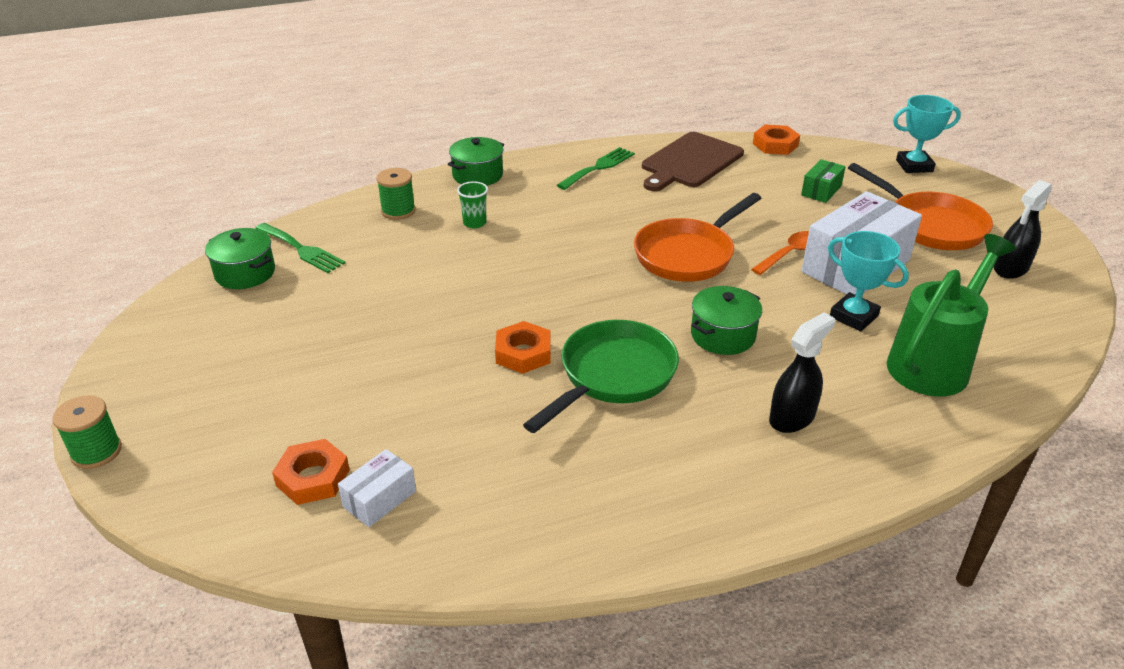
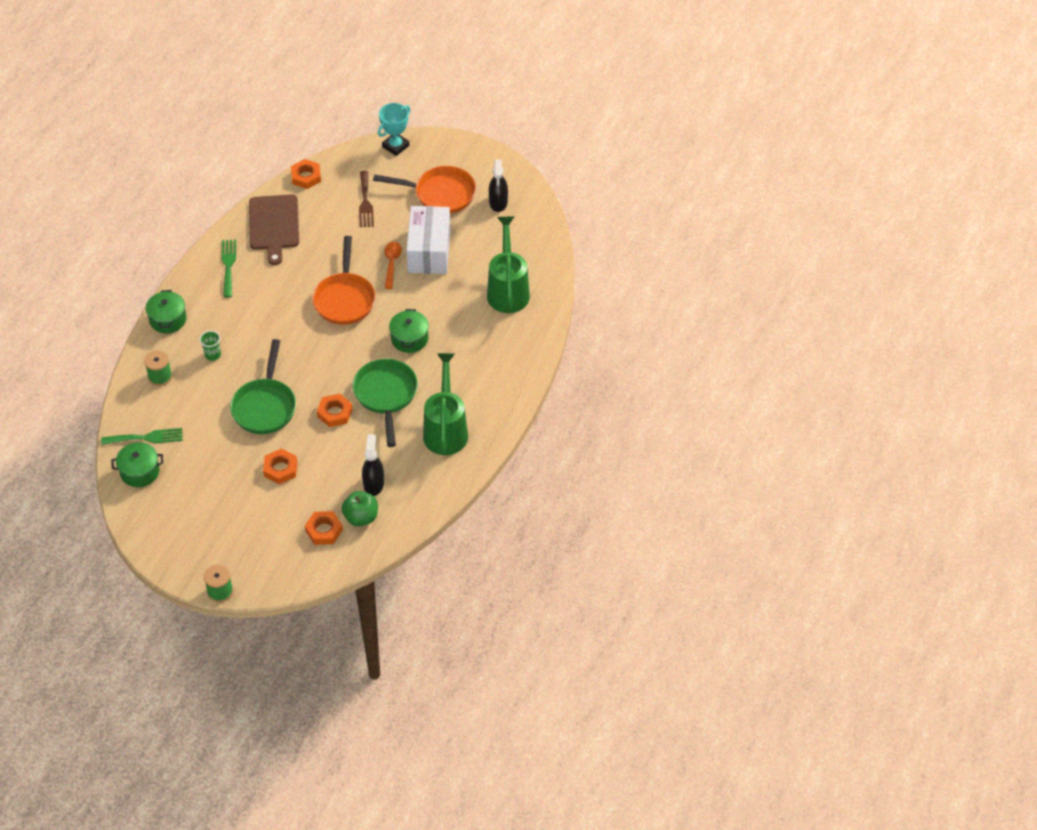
camera: 45 degrees left, 15 degrees up
white box [338,449,416,527] -> green apple [342,491,378,526]
black spray bottle [769,312,835,433] -> black spray bottle moved to [362,434,384,496]
green box [801,159,846,203] -> brown fork [359,171,374,227]
turquoise trophy [828,231,909,331] -> none
none -> green pan [230,339,296,434]
none -> orange nut [263,448,297,484]
none -> green watering can [423,353,468,455]

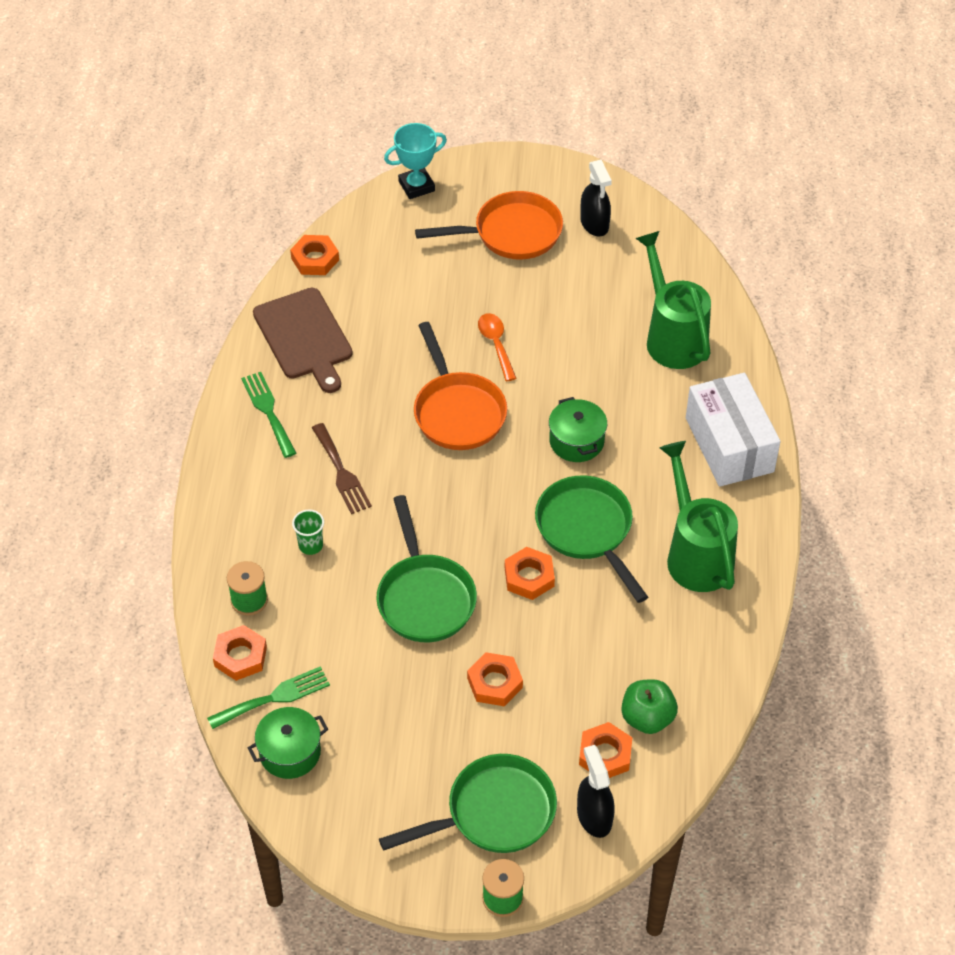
camera: 20 degrees left, 0 degrees up
green pot [146,290,187,333] -> none
brown fork [359,171,374,227] -> brown fork moved to [312,423,372,514]
black spray bottle [362,434,384,496] -> black spray bottle moved to [577,745,615,838]
turquoise trophy [378,103,410,156] -> turquoise trophy turned 45 degrees clockwise [384,123,447,199]
white box [406,206,451,274] -> white box moved to [686,373,781,487]
none -> orange nut [213,625,267,681]
none -> green pan [379,754,557,853]

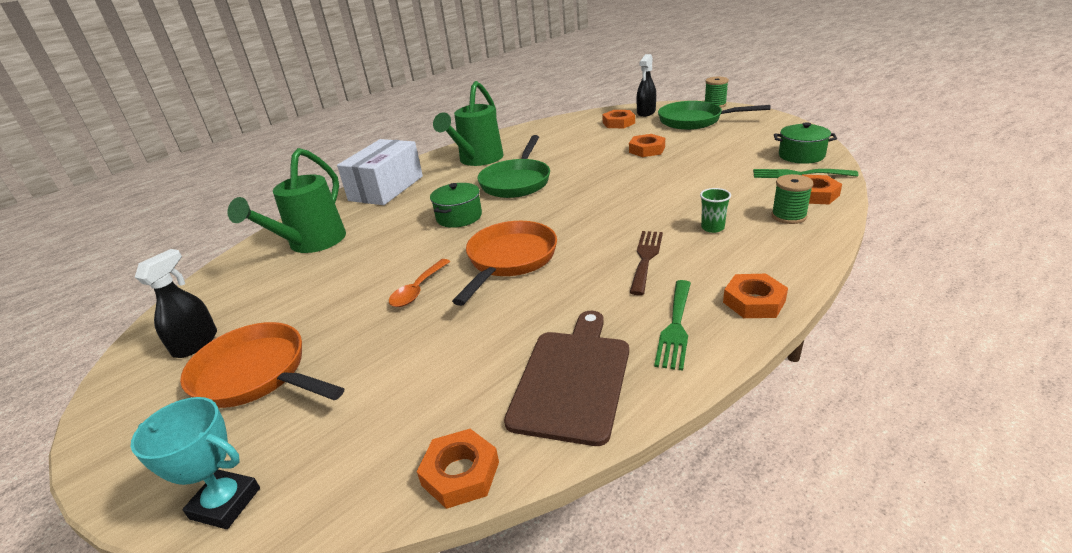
camera: 135 degrees left, 20 degrees down
green pan [376,495,477,642] -> none
orange nut [505,547,555,600] -> orange nut moved to [723,274,788,318]
green apple [622,679,678,734] -> none

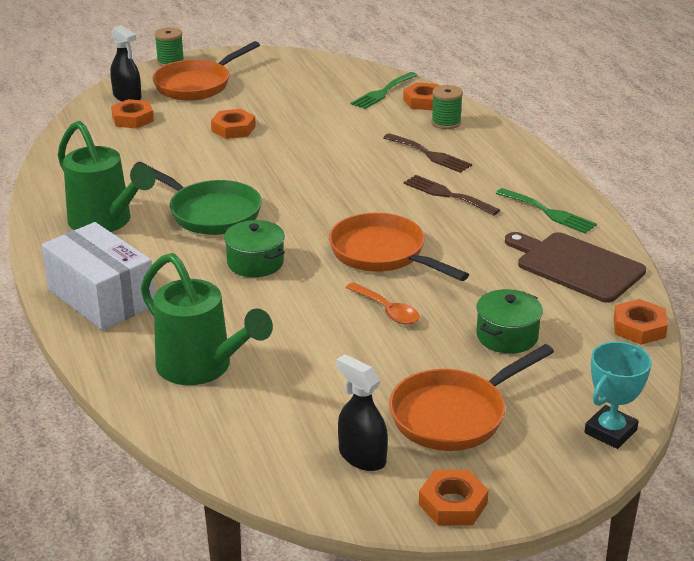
camera: 70 degrees left, 0 degrees up
green pan [658,101,770,130] -> orange pan [152,41,260,101]
green cup [700,188,731,233] -> brown fork [383,133,472,173]
orange nut [723,274,788,318] -> orange nut moved to [419,470,488,525]
green pot [774,122,837,164] -> green pot moved to [476,289,543,354]

